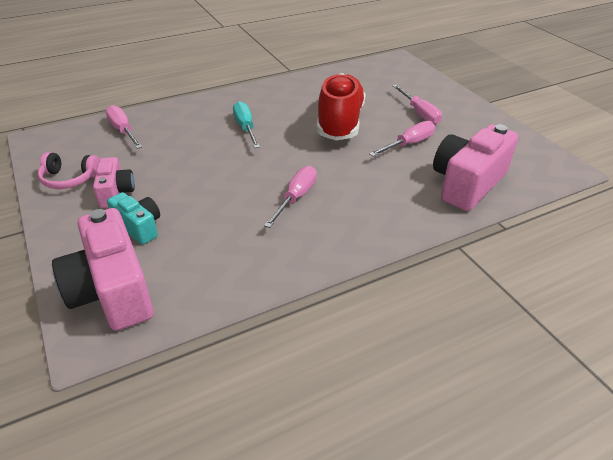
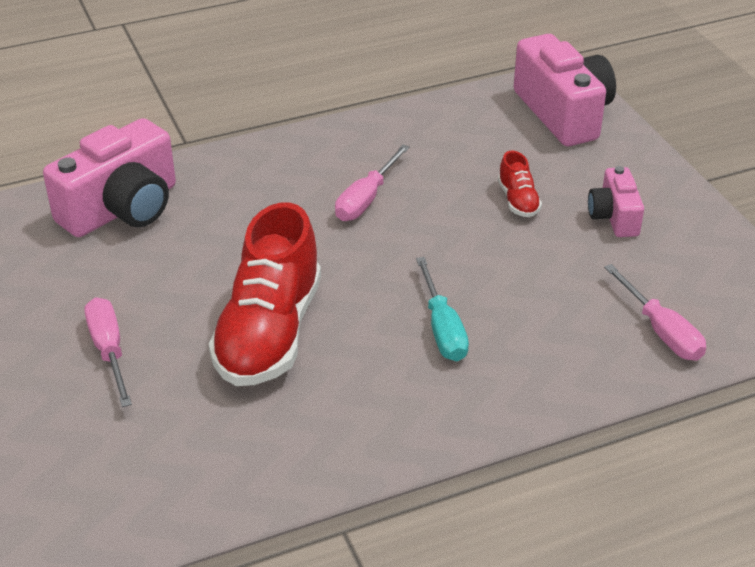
camera: 175 degrees left, 0 degrees up
pink headphones [38,152,100,189] -> none
turquoise camera [107,192,160,245] -> none
pink screwdriver [369,121,435,156] -> none
none -> red shoe [498,151,542,217]

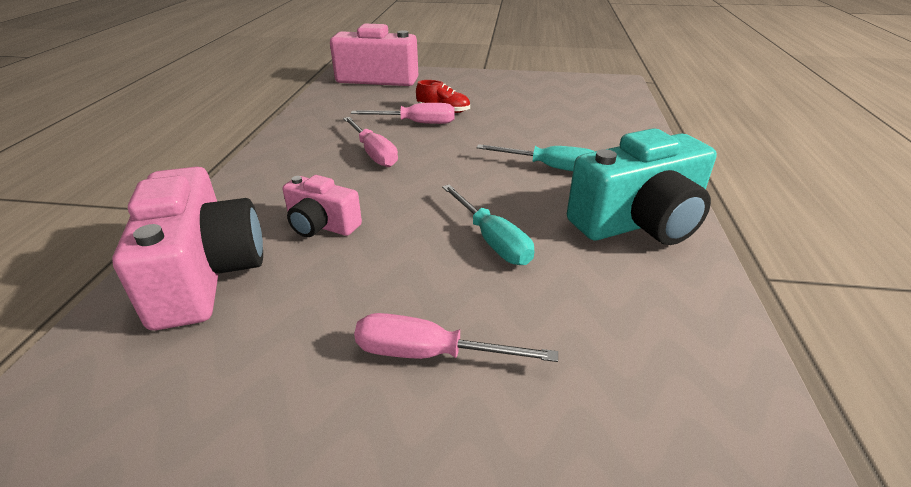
camera: 60 degrees left, 5 degrees down
red shoe [209,202,321,386] -> turquoise screwdriver [442,184,534,265]
pink camera [588,166,644,237] -> pink camera moved to [282,175,362,237]
pink screwdriver [604,264,706,361] -> pink screwdriver moved to [351,103,455,124]
none -> turquoise camera [567,128,717,245]

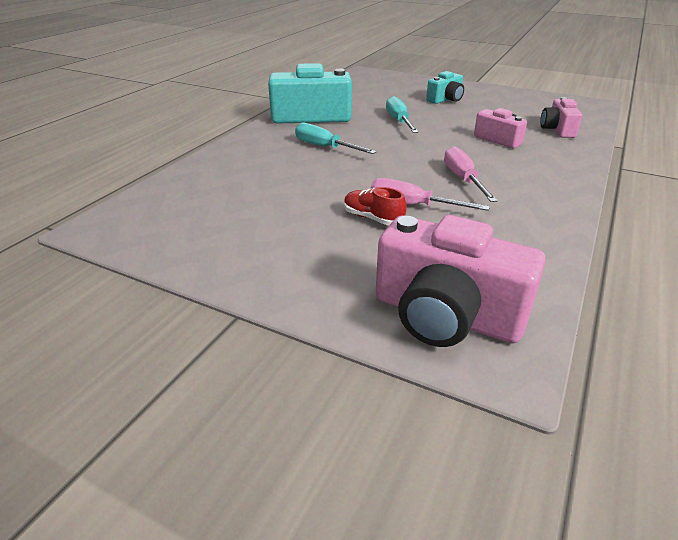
camera: 160 degrees left, 0 degrees up
pink camera [112,167,263,330] -> pink camera [540,97,582,138], size x0.55
pink screwdriver [354,313,558,362] -> turquoise camera [426,71,464,104]

